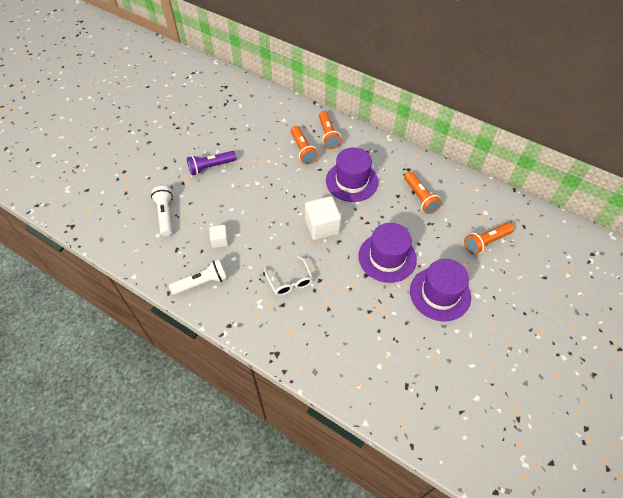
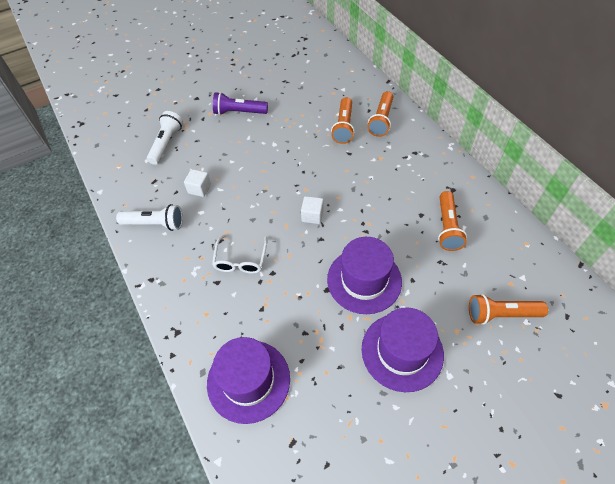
camera: 30 degrees right, 0 degrees up
white cube [305,196,341,240] -> white cube [301,196,323,224], size x0.55
purple hat [326,147,378,202] -> purple hat moved to [207,337,290,424]

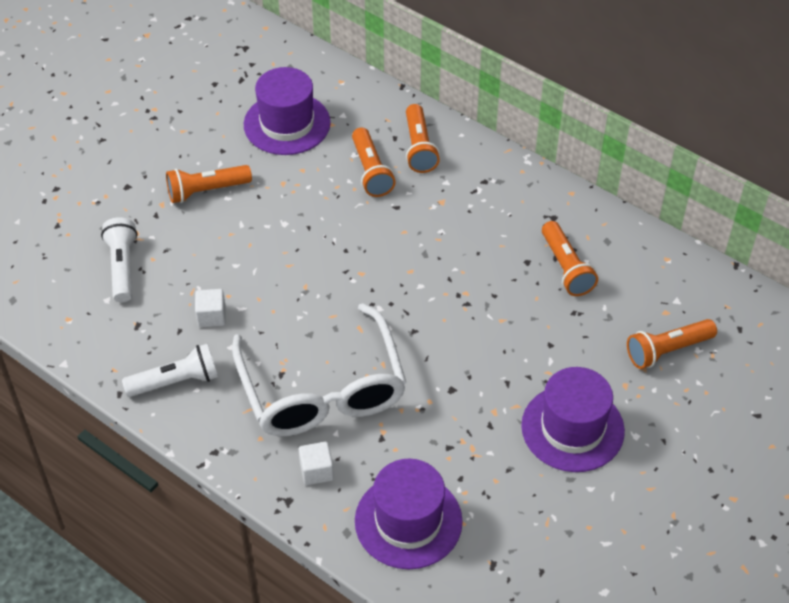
camera: 25 degrees left, 5 degrees down
white glasses [212,234,267,274] -> white glasses [232,303,406,436], size x2.18
purple flashlight [213,92,268,115] -> orange flashlight [166,165,252,203]
white cube [301,196,323,224] -> white cube moved to [299,442,334,485]
purple hat [327,237,402,314] -> purple hat moved to [244,67,331,155]

